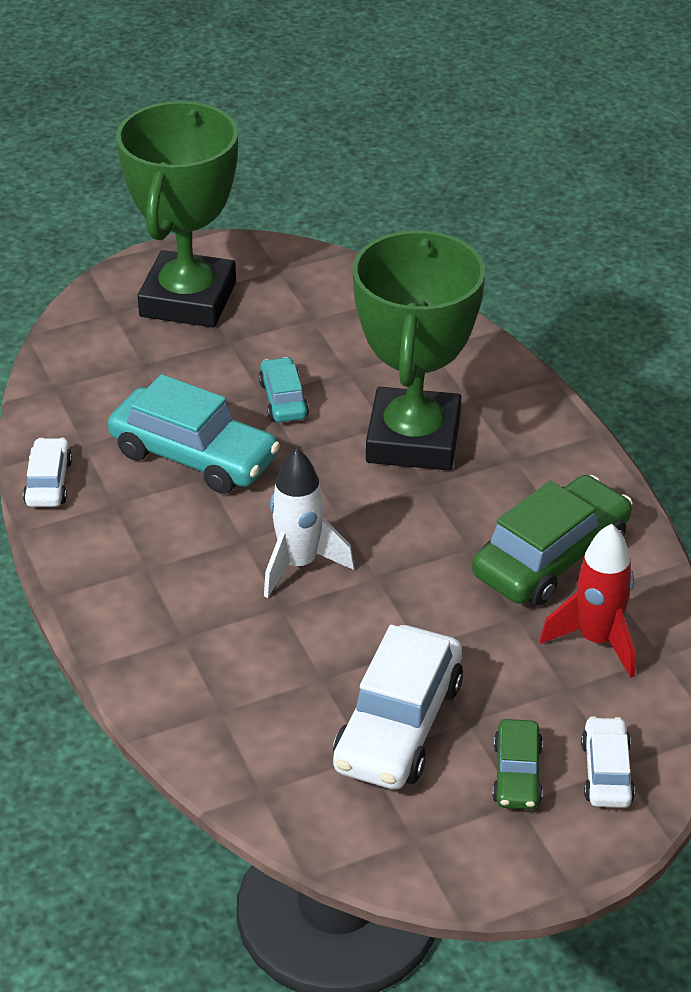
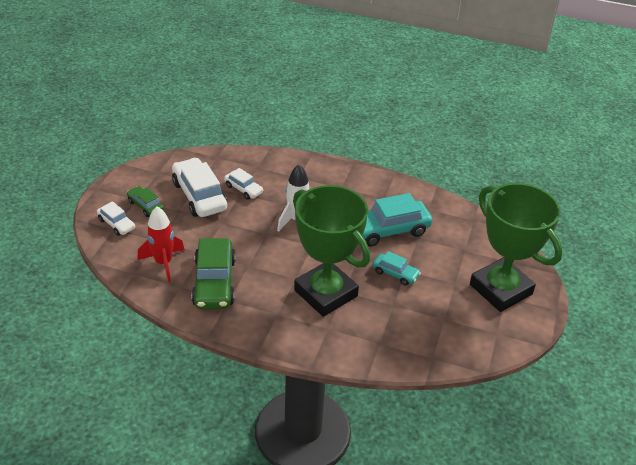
camera: 130 degrees right, 0 degrees up
white car [23,438,72,507] -> white car moved to [224,168,263,200]

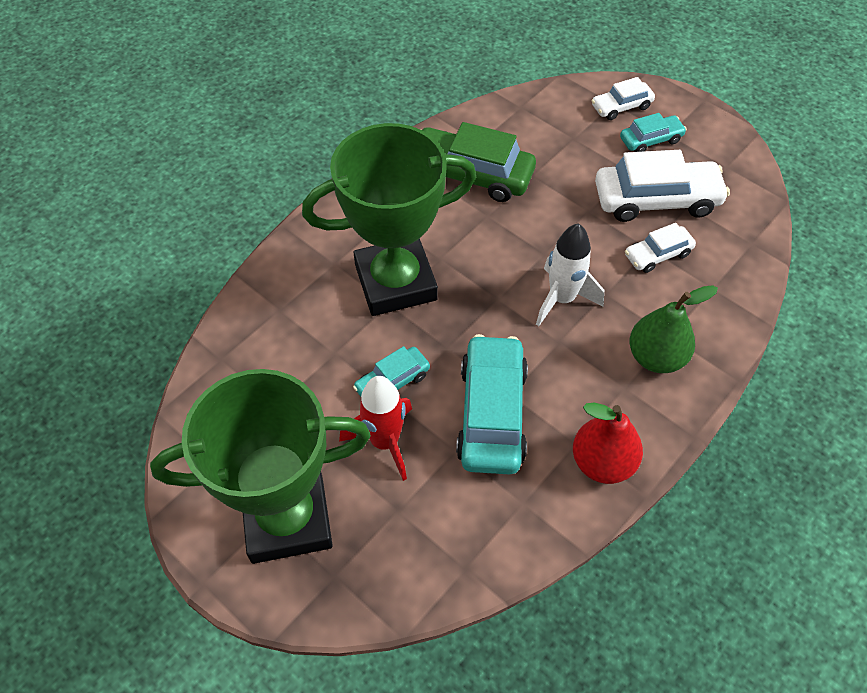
camera: 115 degrees right, 15 degrees up
green car [127,186,164,217] -> turquoise car [620,113,687,152]
red rocket [138,206,185,282] -> red rocket moved to [339,376,412,481]
none -> red pear [573,403,643,484]
none -> green pear [630,285,718,373]

